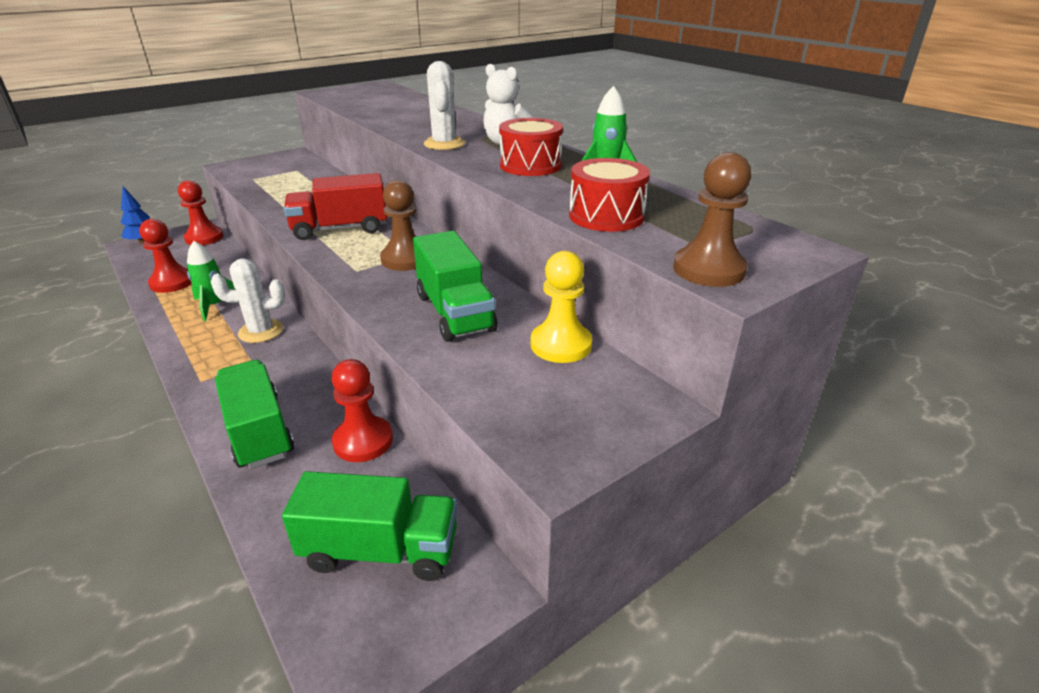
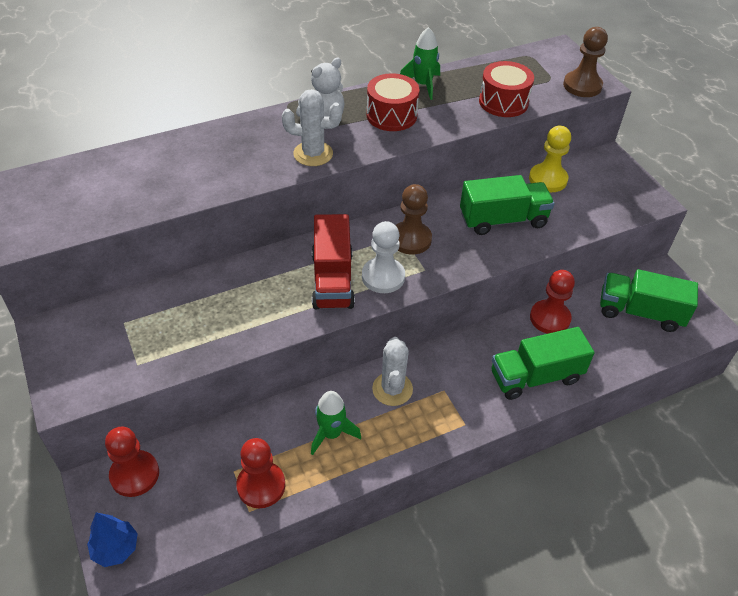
camera: 80 degrees left, 15 degrees up
green truck [282,471,457,581] -> green truck turned 90 degrees counterclockwise [600,269,698,332]
none -> white pawn [362,221,405,293]

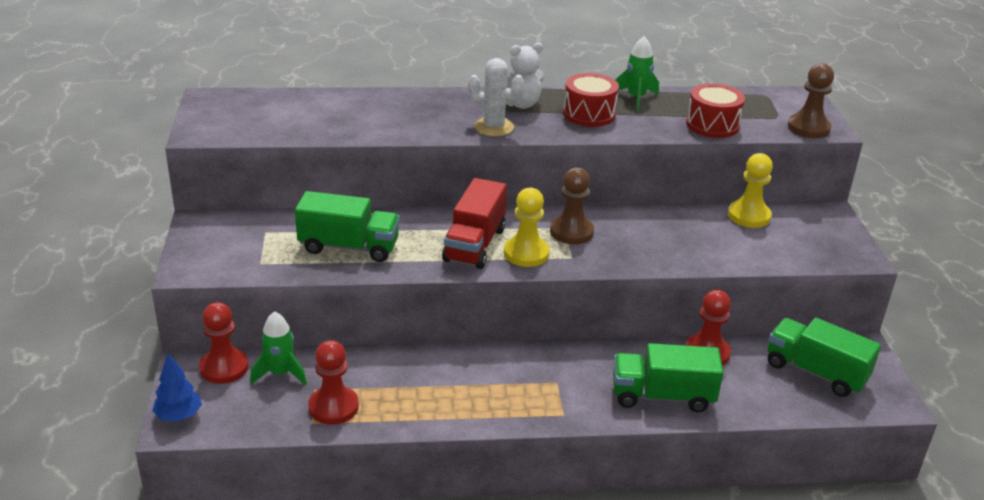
camera: 20 degrees right, 15 degrees down
green rocket [311,391,361,455] -> green rocket moved to [250,311,307,385]
white pawn [362,221,405,293] -> yellow pawn [504,188,550,267]
white cactus [372,337,413,406] -> none
green truck [460,175,555,235] -> green truck moved to [295,191,400,262]

